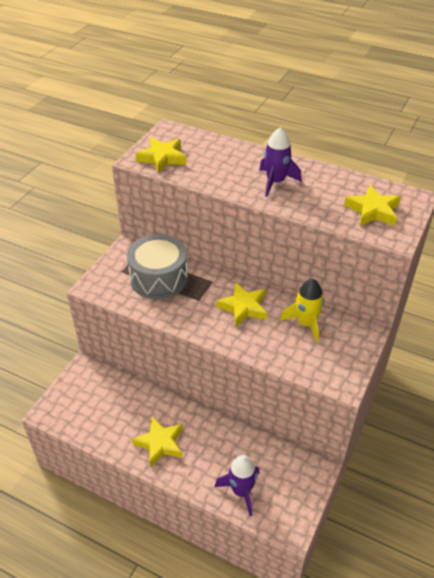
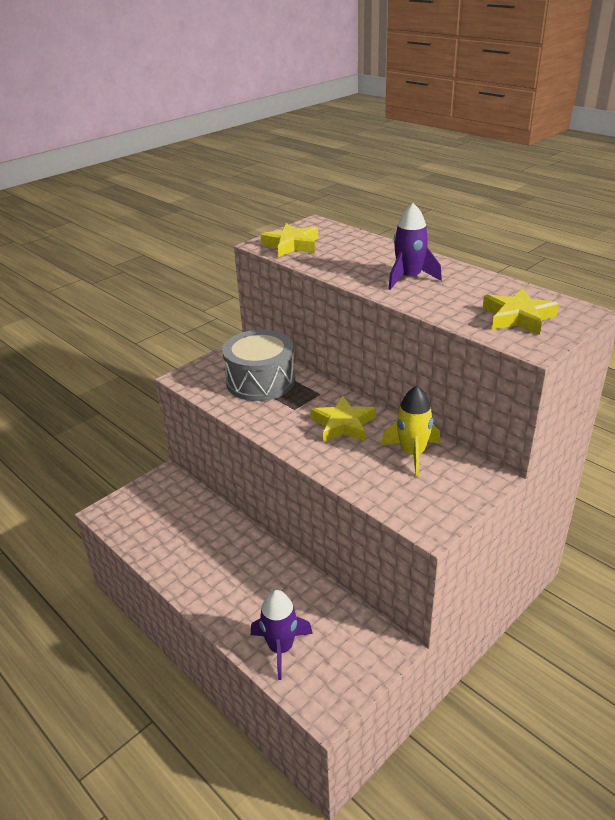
camera: 20 degrees right, 10 degrees down
yellow star [132,416,183,468] -> none

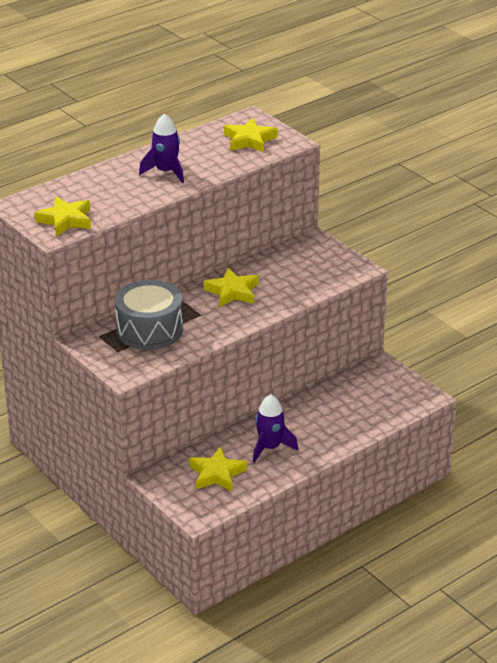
camera: 85 degrees left, 0 degrees up
purple rocket [251,590,313,680] -> purple rocket moved to [253,395,298,463]
yellow rocket [381,386,440,476] -> none
none -> yellow star [189,446,247,491]

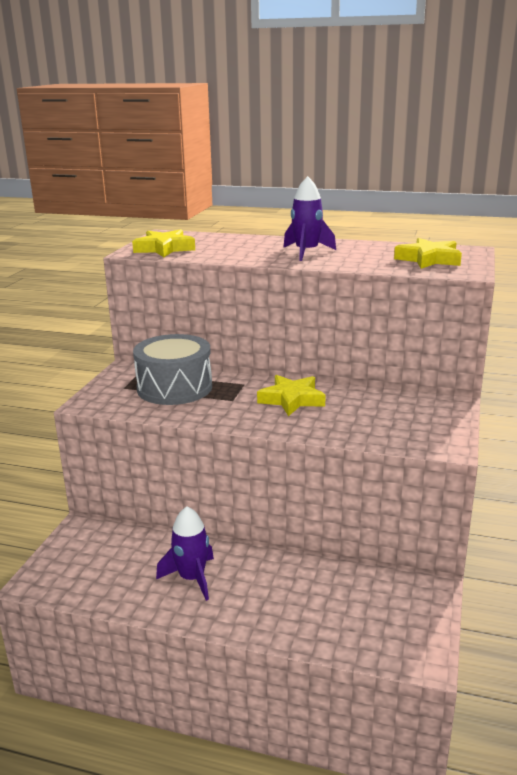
camera: 55 degrees right, 10 degrees down
yellow star [189,446,247,491] -> none

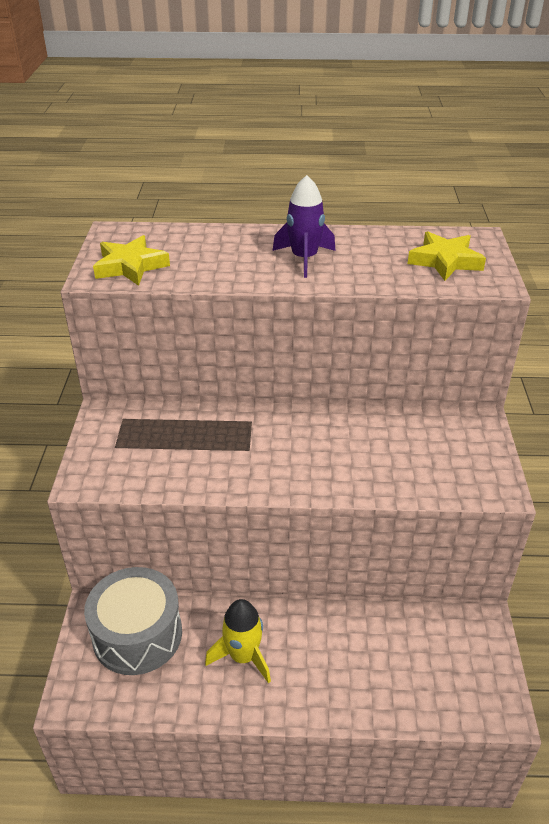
camera: 15 degrees left, 15 degrees up
grey drum [133,334,212,405] -> grey drum moved to [84,567,182,675]
purple rocket [156,506,214,601] -> yellow rocket [205,599,271,683]
yellow star [257,375,326,416] -> none

